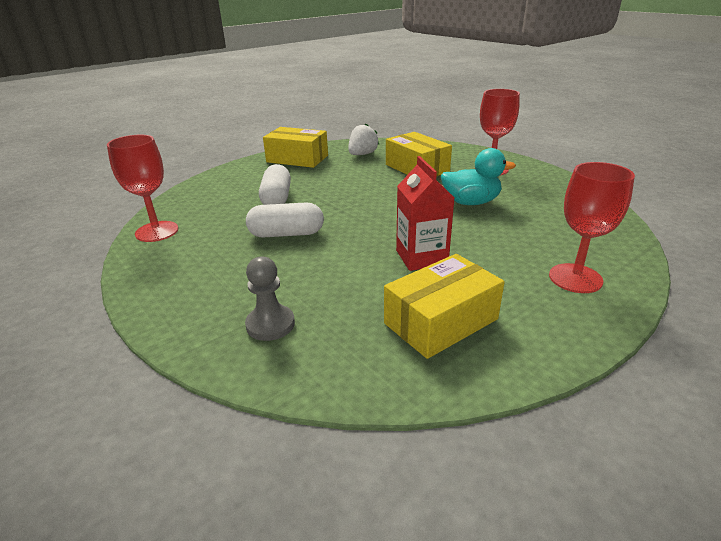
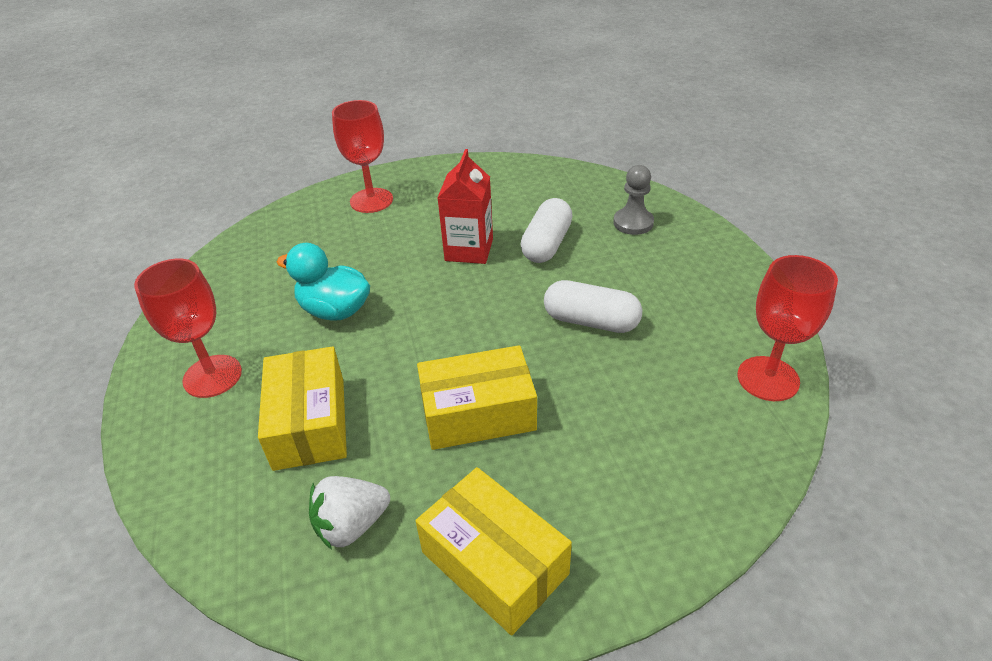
camera: 155 degrees left, 10 degrees up
white capsule [259,164,291,205] -> white capsule moved to [520,198,573,263]
yellow box [384,254,505,359] -> yellow box moved to [417,345,537,450]

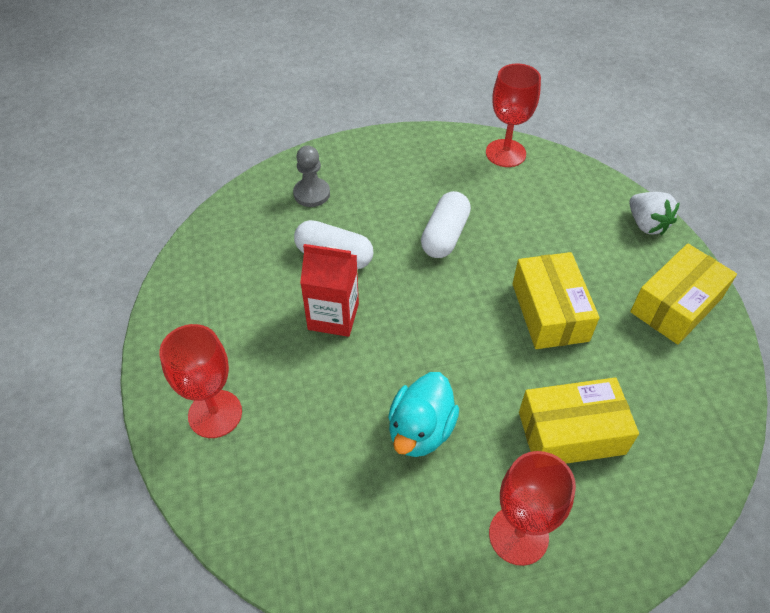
camera: 90 degrees left, 10 degrees up
white strawberry [309,476,390,550] -> white strawberry moved to [629,192,680,235]

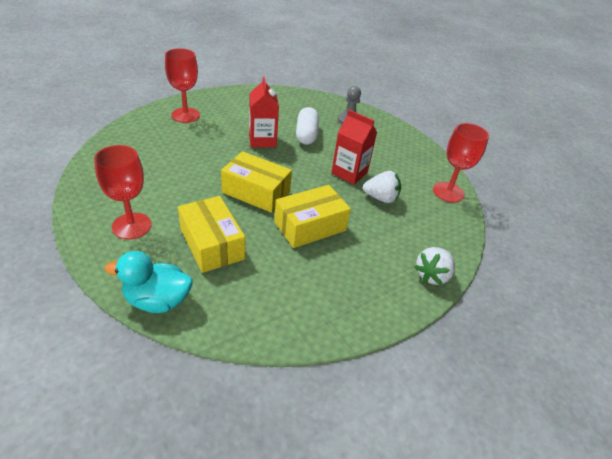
camera: 65 degrees right, 10 degrees down
turquoise duck [388,372,459,457] -> turquoise duck moved to [105,251,193,313]
white capsule [421,191,471,258] -> red carton [331,110,377,185]
yellow box [630,244,737,345] -> yellow box moved to [221,151,292,213]
none -> white strawberry [363,171,401,203]

